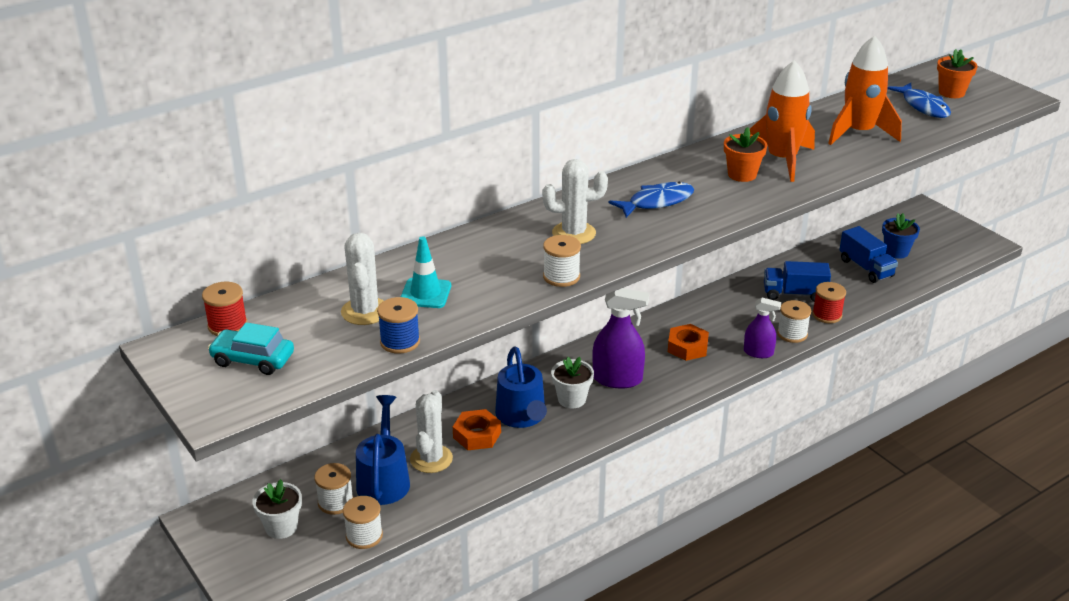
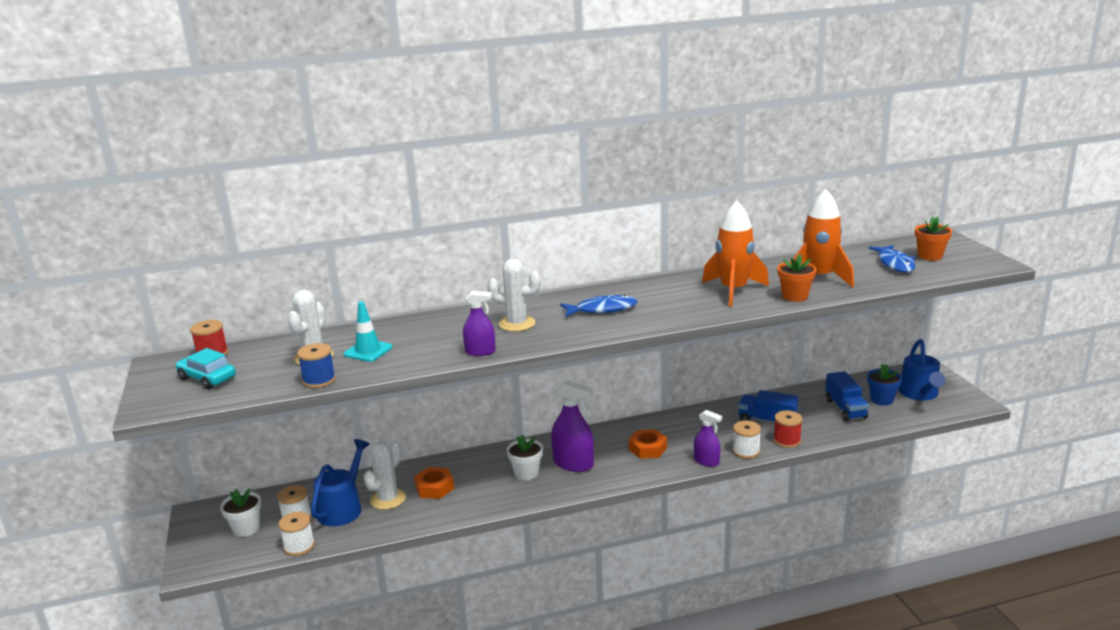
camera: 20 degrees right, 10 degrees down
blue watering can [495,346,547,428] -> blue watering can moved to [898,339,945,401]
white spool [543,235,581,287] -> purple spray bottle [463,291,496,356]
orange flower pot [724,127,767,182] -> orange flower pot moved to [777,254,816,302]

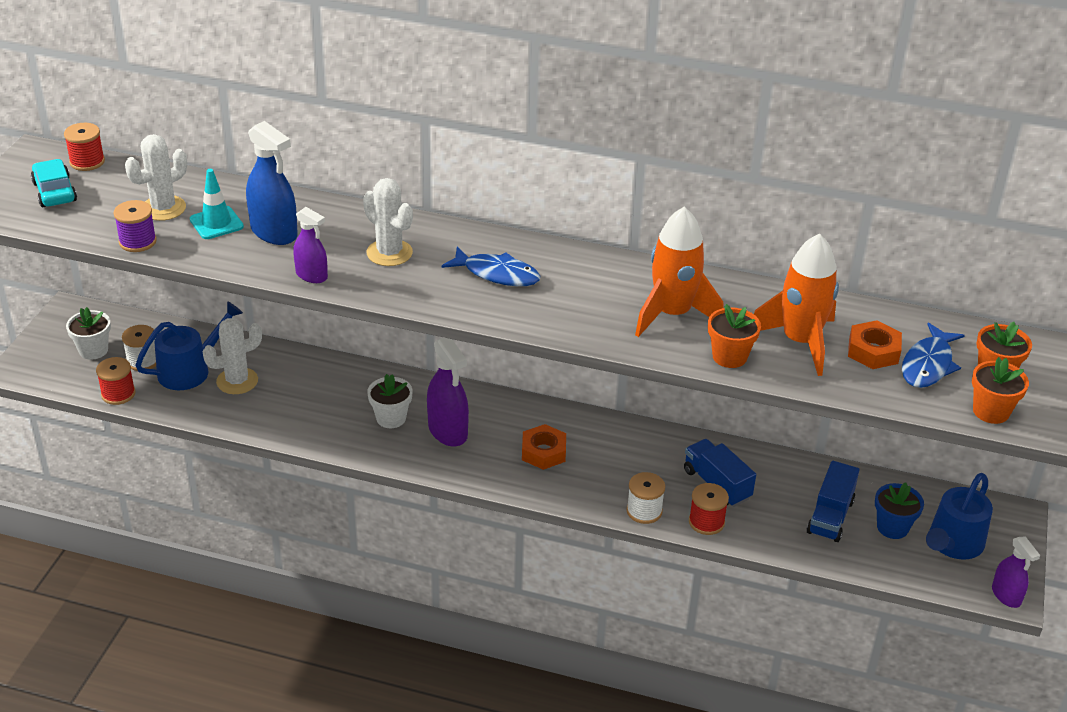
camera: 30 degrees right, 15 degrees up
white spool [278,512,315,556] -> red spool [96,357,135,405]
blue spool [297,343,336,388] -> purple spool [113,200,157,252]
orange nut [414,467,454,499] -> orange nut moved to [848,320,902,369]
purple spray bottle [694,410,722,467] -> purple spray bottle moved to [992,537,1040,608]
none -> blue spray bottle [246,121,298,245]
none -> orange flower pot [972,357,1029,424]

